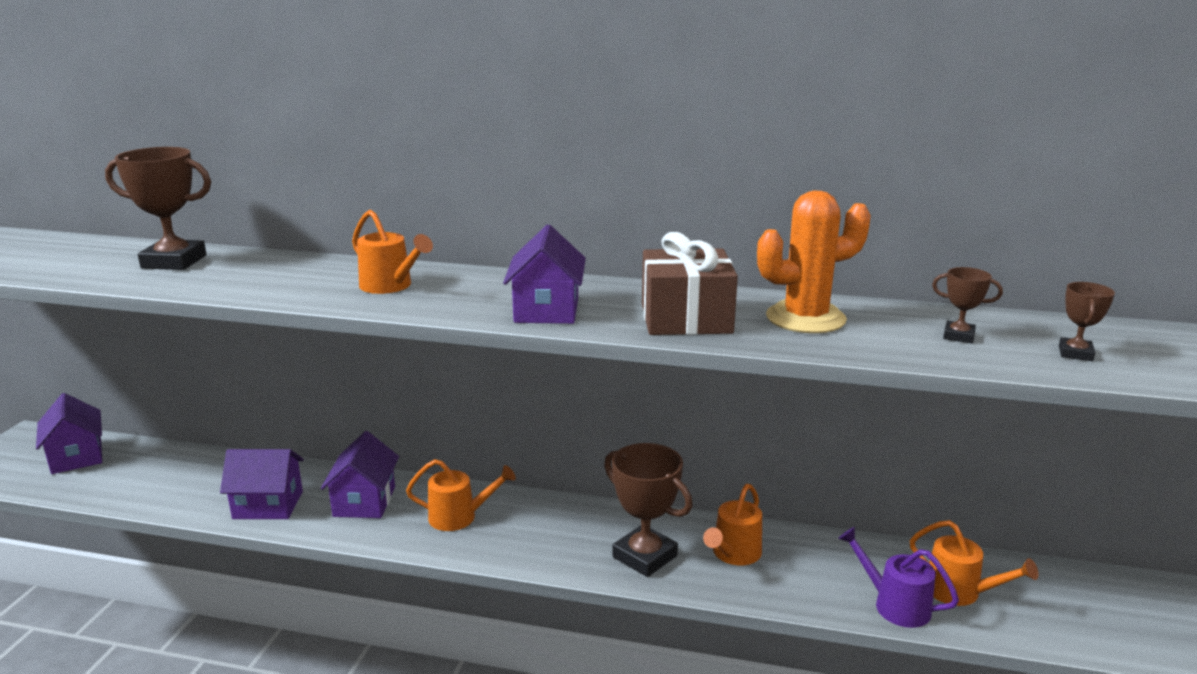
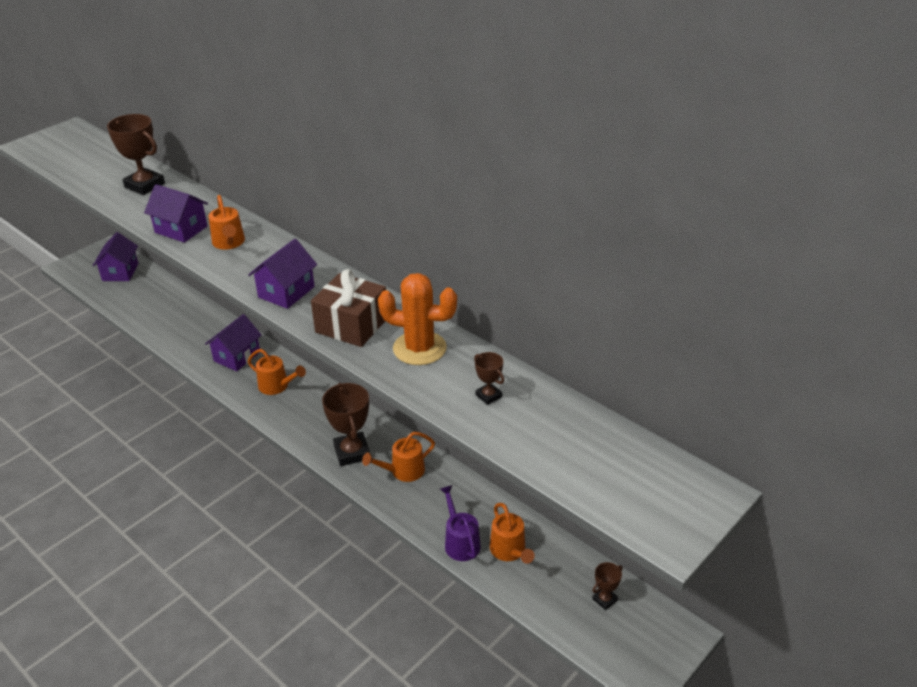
camera: 30 degrees right, 15 degrees up
purple house [220,449,304,519] -> purple house moved to [144,184,208,243]
brown trophy [1059,282,1115,361] -> brown trophy moved to [592,562,623,610]

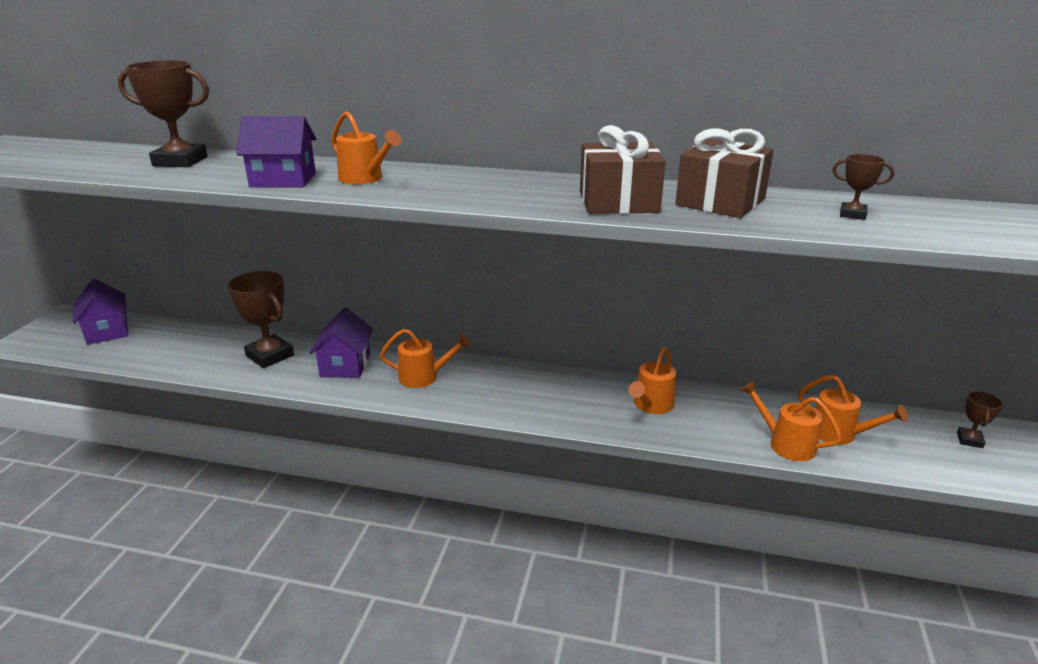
camera: 30 degrees left, 10 degrees down
purple house [248,239,317,309] -> none
brown trophy [322,383,370,466] -> brown trophy moved to [228,271,294,368]
orange cactus [378,273,457,365] -> brown gift [675,128,774,218]
purple watering can [440,485,481,561] -> orange watering can [740,381,842,461]

